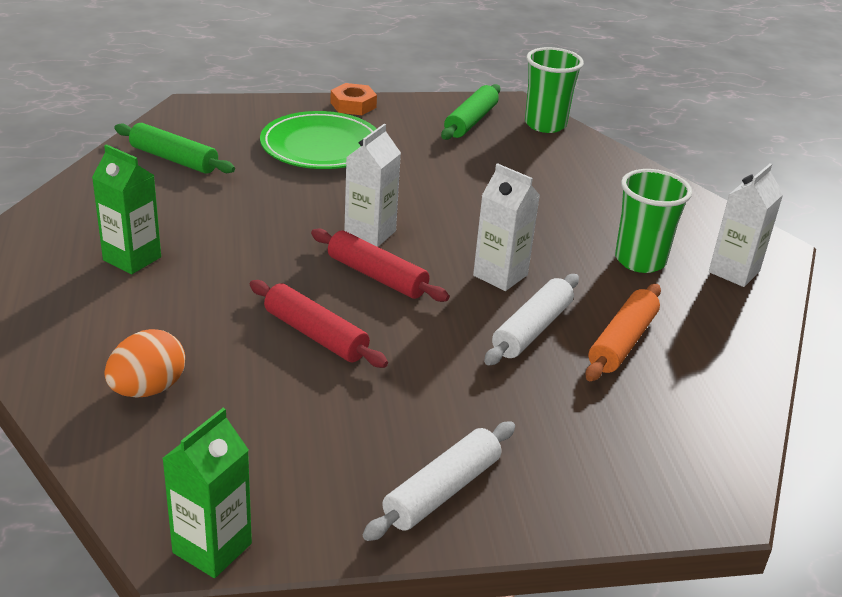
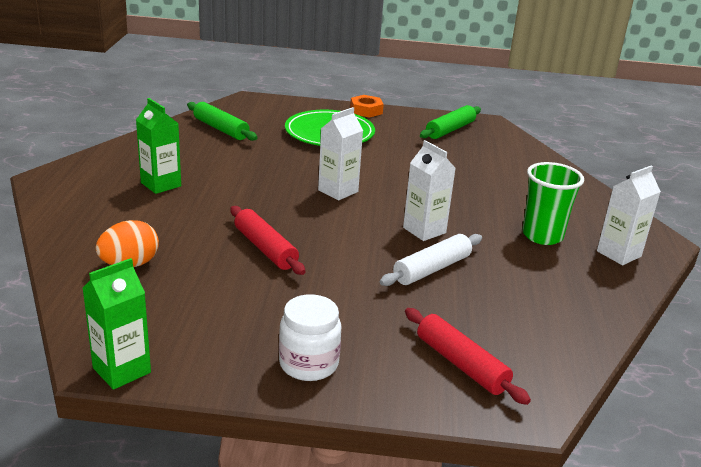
camera: 15 degrees right, 5 degrees down
red rolling pin [311,229,449,302] -> red rolling pin moved to [405,308,531,405]
white rolling pin [363,421,515,541] -> white jar [279,294,341,381]
green cup [525,47,584,133] -> none
orange rolling pin [585,284,661,381] -> none

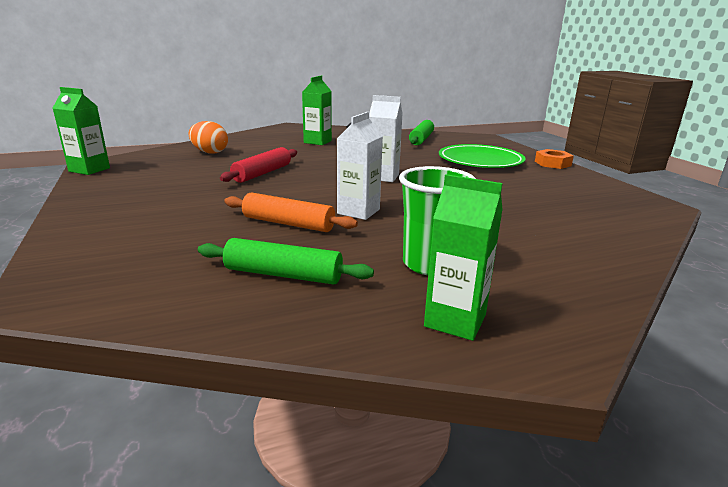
camera: 65 degrees right, 5 degrees down
white jar [279,294,341,381] -> none
white rolling pin [380,234,482,286] -> orange rolling pin [224,192,358,232]
red rolling pin [405,308,531,405] -> none
green rolling pin [420,105,481,139] -> green rolling pin moved to [198,238,374,285]
white carton [597,165,661,265] -> green carton [424,174,503,341]

